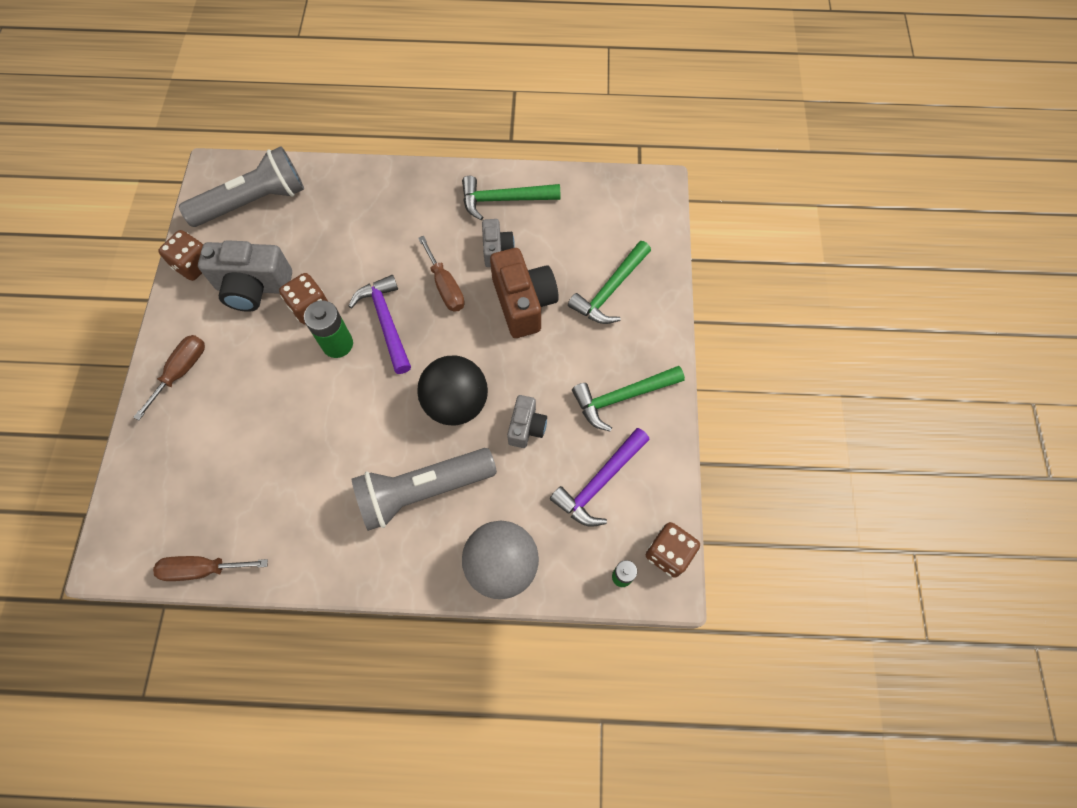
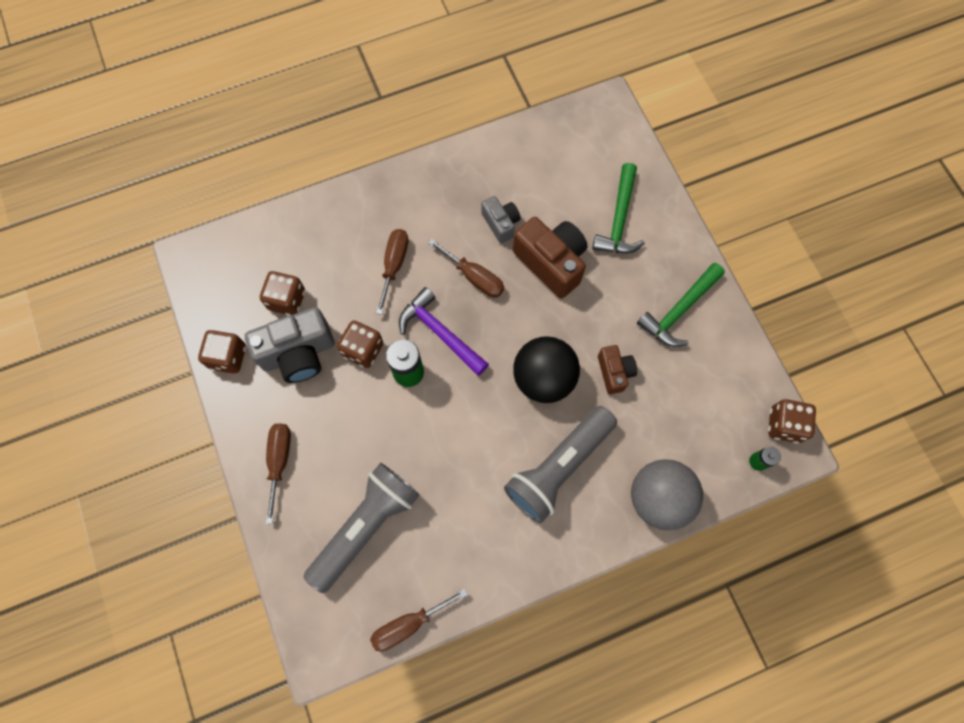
camera: 25 degrees left, 5 degrees up
grey flashlight [179,146,304,227] -> grey flashlight moved to [304,463,420,593]
green hammer [462,176,560,220] -> none
grey camera [507,395,547,448] -> brown camera [598,345,637,394]
purple hammer [550,428,650,527] -> none
none -> brown dice [260,271,305,316]
none -> brown screwdriver [376,229,408,315]

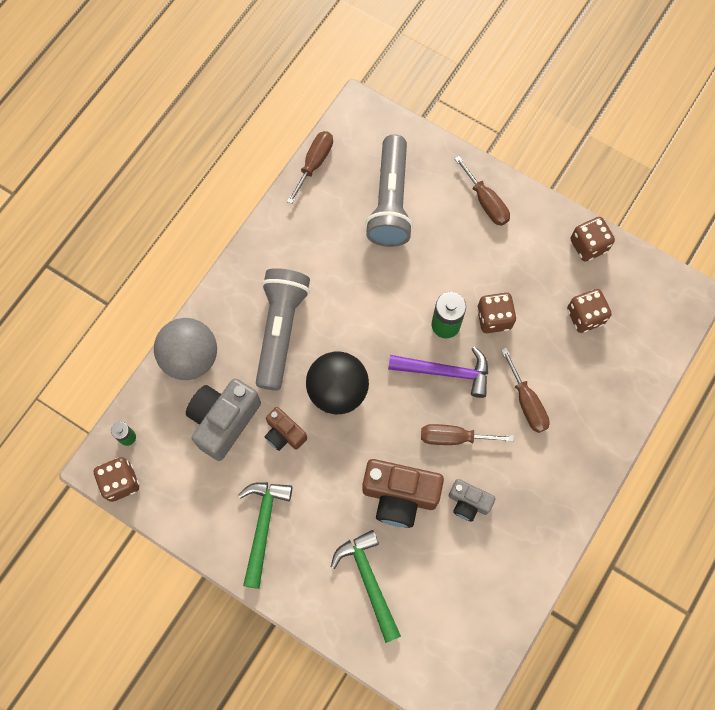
camera: 145 degrees right, 0 degrees up
grey camera [245,307,334,383] -> grey camera moved to [186,378,261,461]

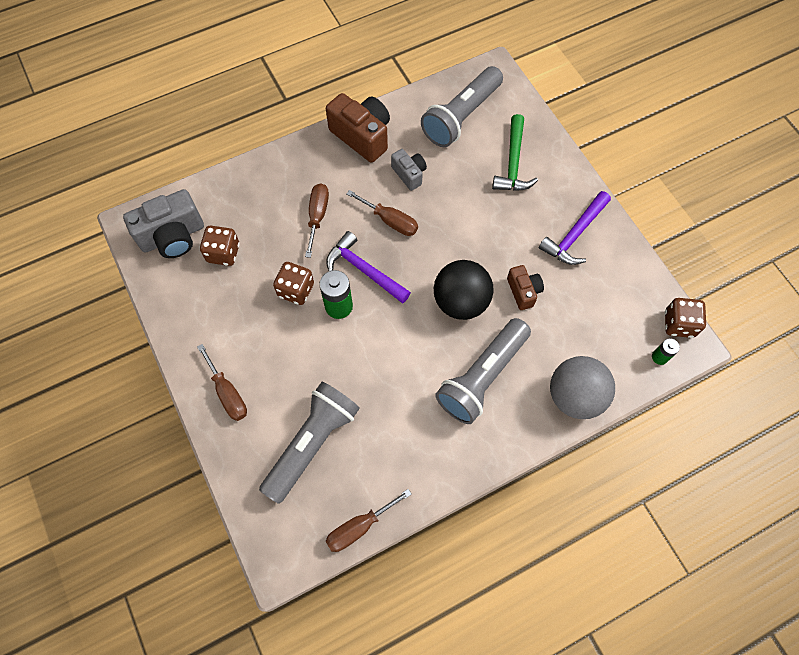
camera: 150 degrees left, 5 degrees down
grey camera [186,378,261,461] -> grey camera moved to [123,189,204,258]
green hammer [238,482,292,589] -> purple hammer [539,191,611,265]
brown camera [362,459,444,528] -> brown camera moved to [326,93,390,163]
brown screwdriver [454,156,510,226] -> brown screwdriver turned 150 degrees clockwise [197,344,247,421]
brown dice [570,217,615,262] -> none
none -> grey flashlight [421,66,503,147]

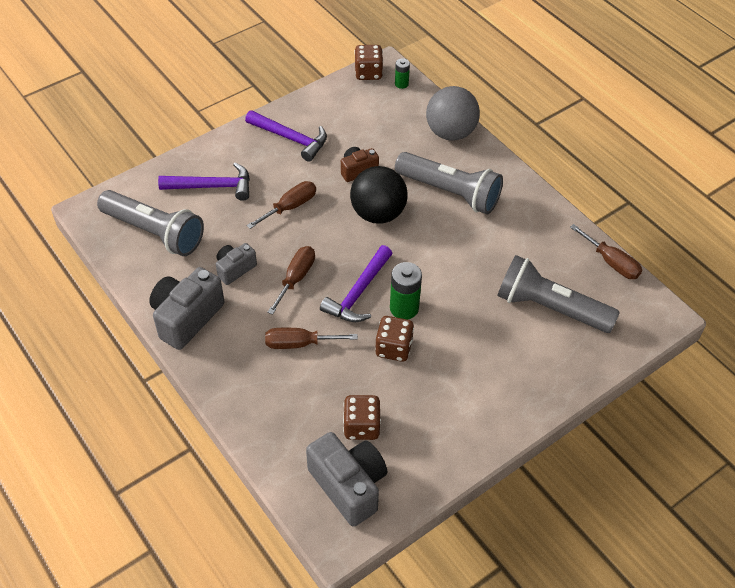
camera: 100 degrees left, 15 degrees down
brown screwdriver [197,344,247,421] -> brown screwdriver moved to [247,181,316,229]
brown camera [326,93,390,163] -> grey camera [149,267,224,350]
green hammer [492,114,538,191] -> purple hammer [158,163,250,201]

